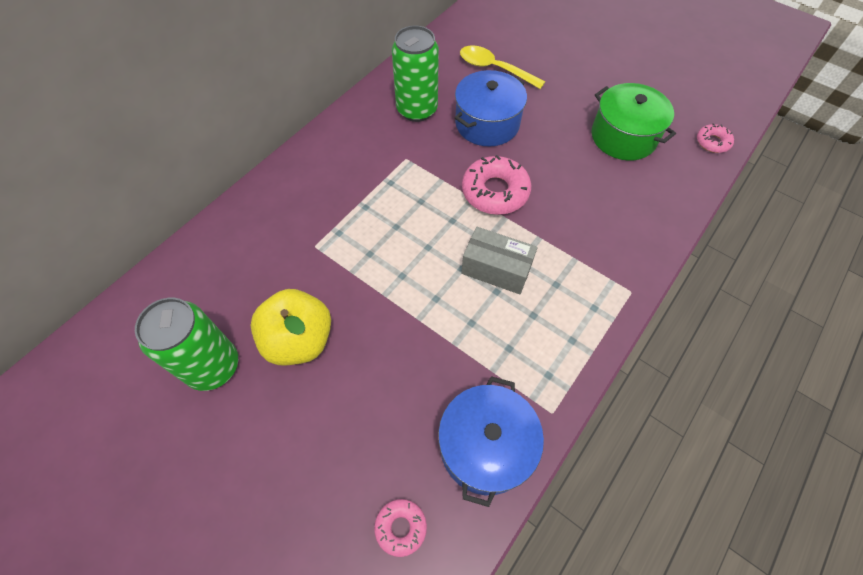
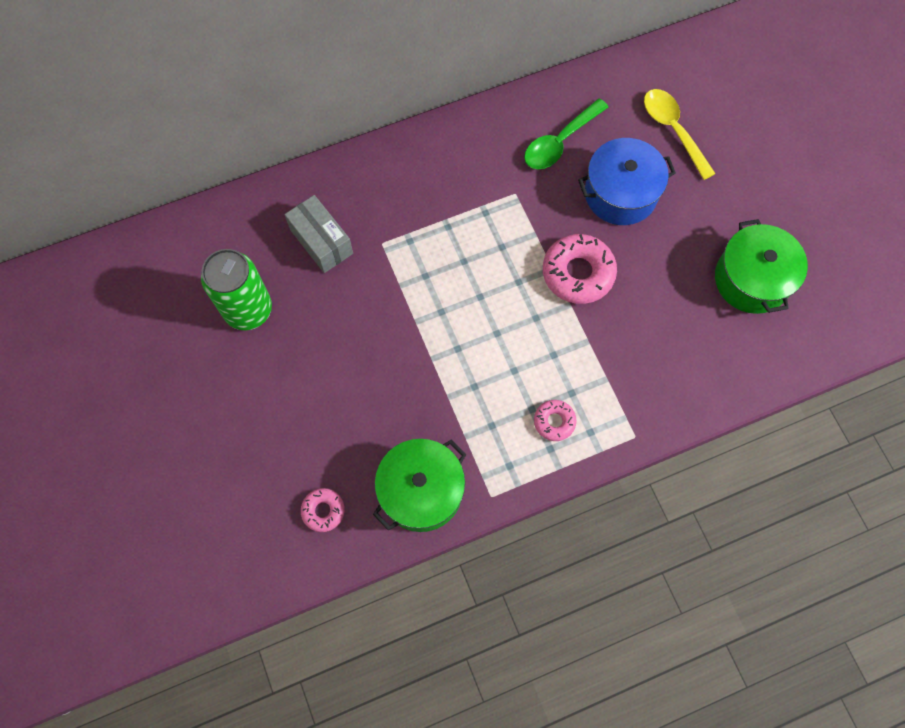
camera: 30 degrees right, 10 degrees up
yellow apple [251,289,331,365] -> none
green can [392,26,439,122] -> green spoon [524,98,608,169]
blue pot [438,376,544,507] -> green pot [373,439,466,532]
grey box [461,227,537,294] -> grey box moved to [285,195,353,273]
pink donut [697,123,734,153] -> pink donut moved to [534,400,576,441]

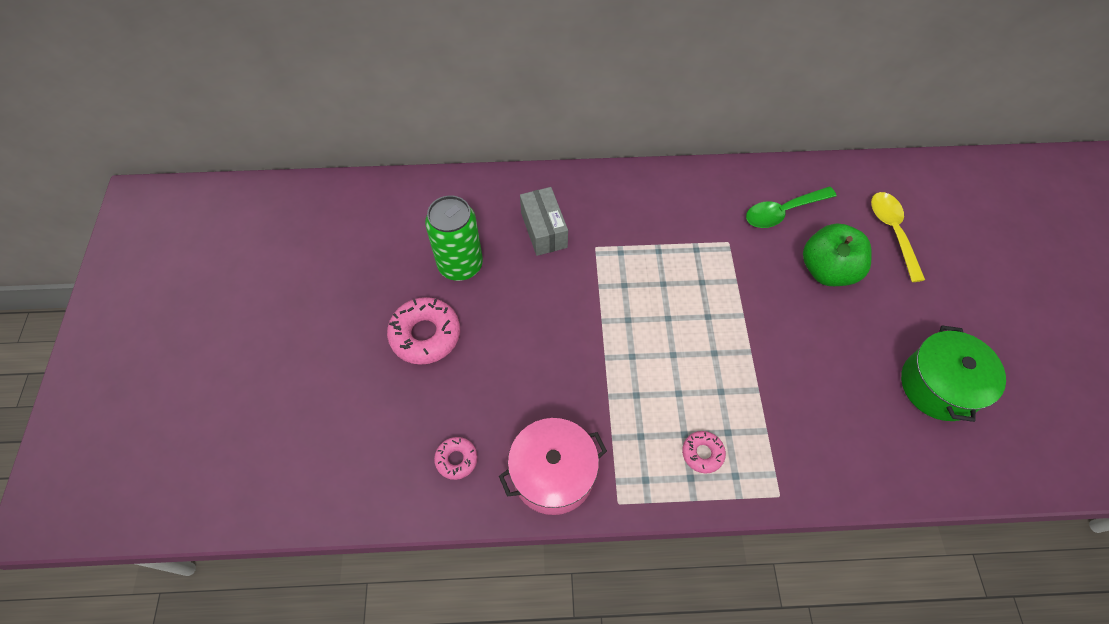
camera: 20 degrees right, 10 degrees down
green pot [373,439,466,532] -> pink pot [499,418,607,515]
pink donut [543,234,617,304] -> pink donut moved to [387,297,460,365]
blue pot [578,138,676,225] -> green apple [803,223,872,286]

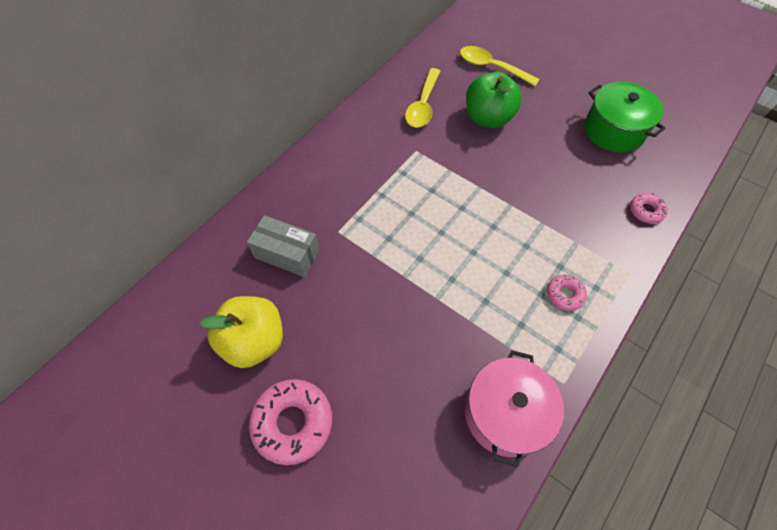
camera: 50 degrees left, 0 degrees up
green can [425,195,483,281] -> yellow apple [199,296,283,368]
pink donut [434,437,478,480] -> pink donut moved to [630,193,668,224]
green spoon [746,187,836,228] -> yellow spoon [405,68,440,128]

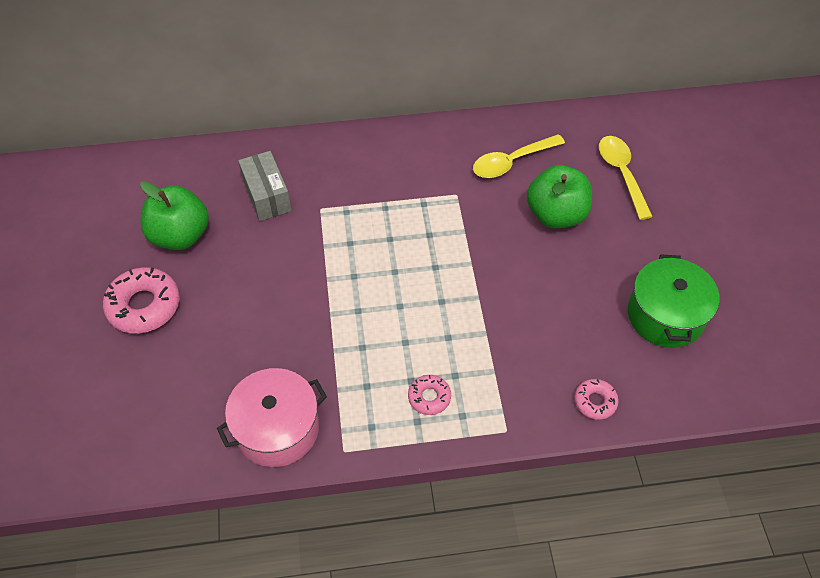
camera: 45 degrees right, 5 degrees down
yellow apple [199,296,283,368] -> green apple [140,181,209,250]

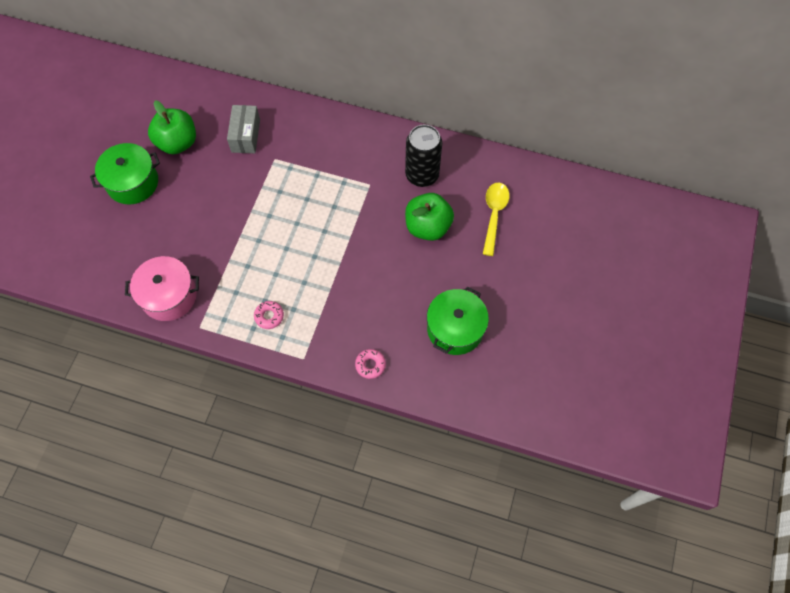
camera: 25 degrees right, 10 degrees up
pink donut [103,267,180,334] -> green pot [90,143,160,204]
yellow spoon [473,134,565,178] -> black can [405,124,442,187]

